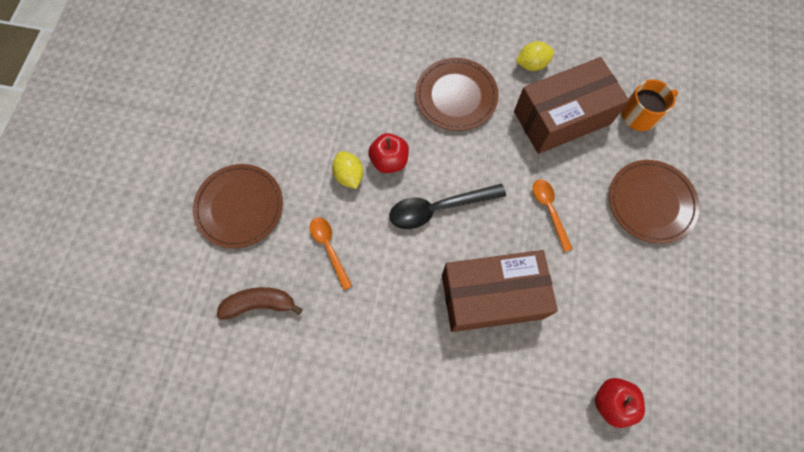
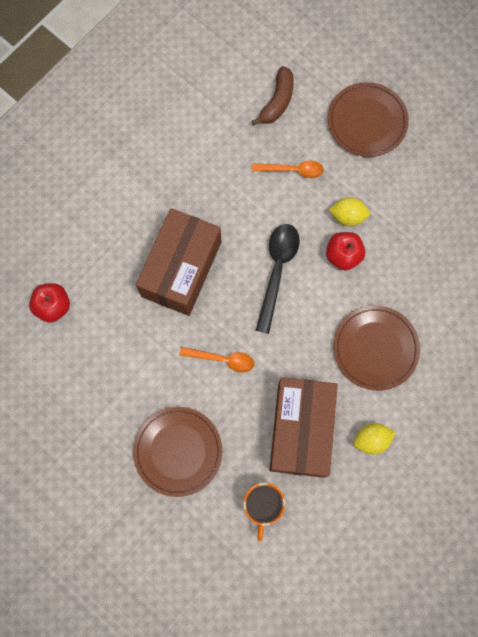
camera: 120 degrees right, 5 degrees up
yellow lemon [516,41,554,71] -> yellow lemon turned 60 degrees clockwise [354,423,396,454]

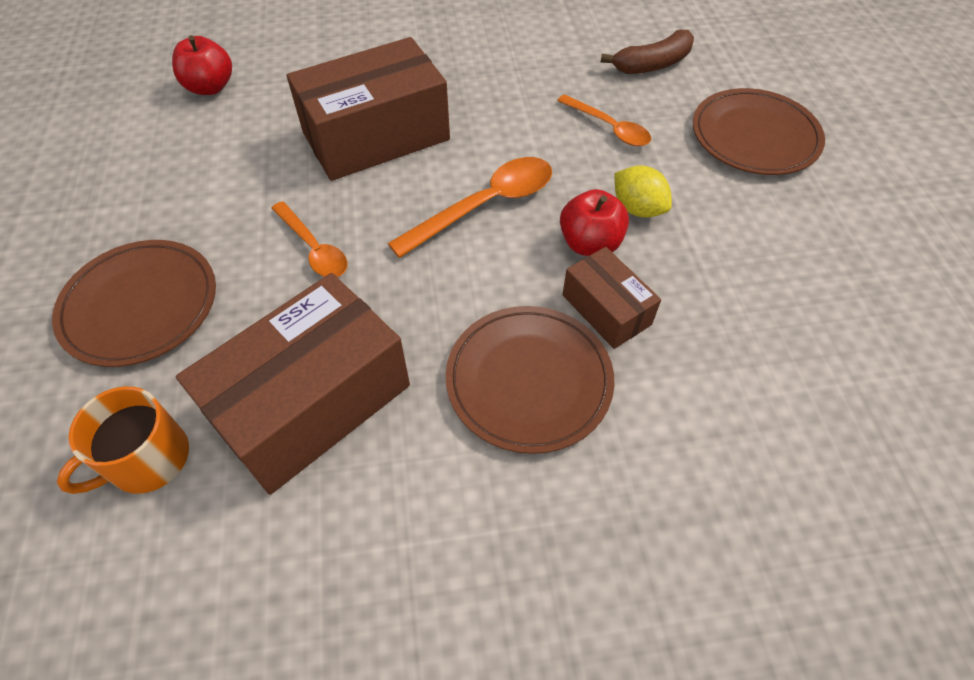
camera: 40 degrees right, 20 degrees down
black spoon [256,224,300,334] -> orange spoon [388,157,552,258]
yellow lemon [354,423,396,454] -> none
none -> brown box [562,247,661,349]

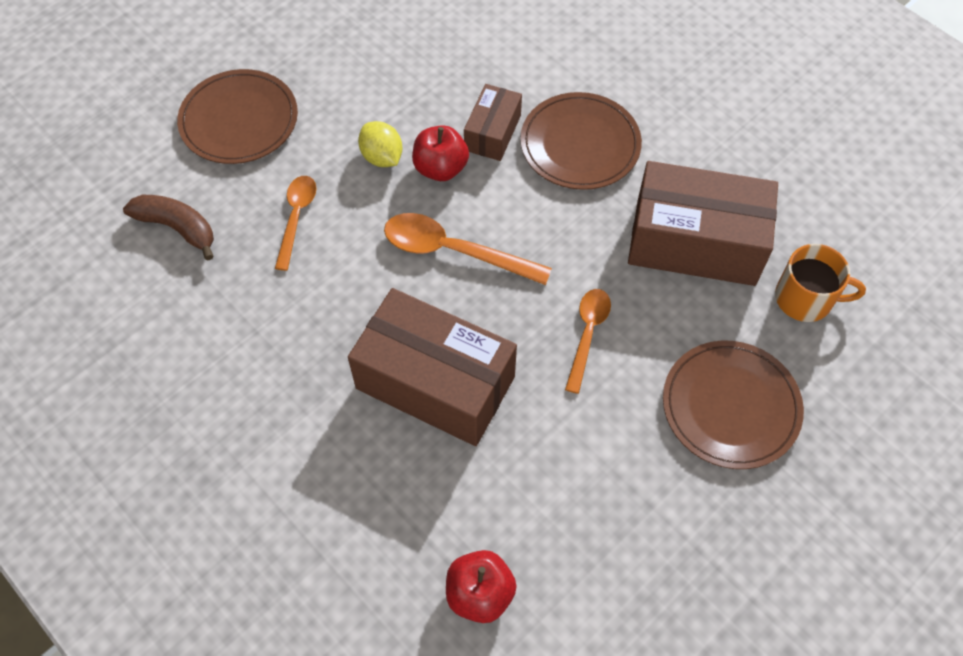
camera: 125 degrees left, 5 degrees up
yellow lemon [614,165,672,218] -> yellow lemon turned 45 degrees counterclockwise [358,121,403,167]

